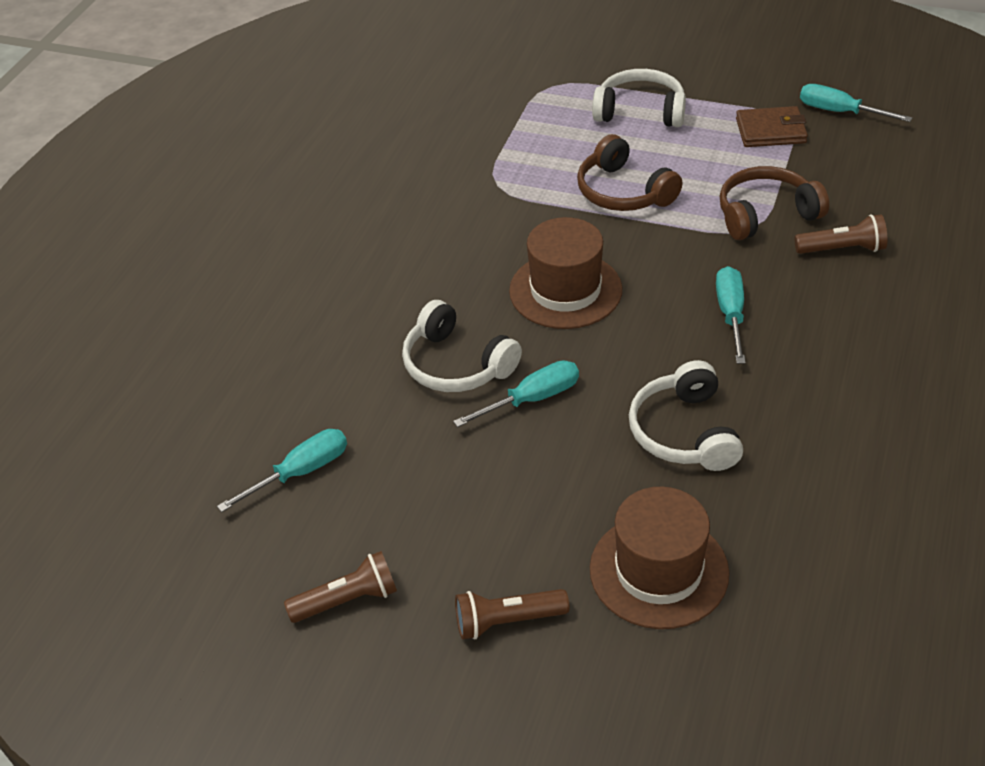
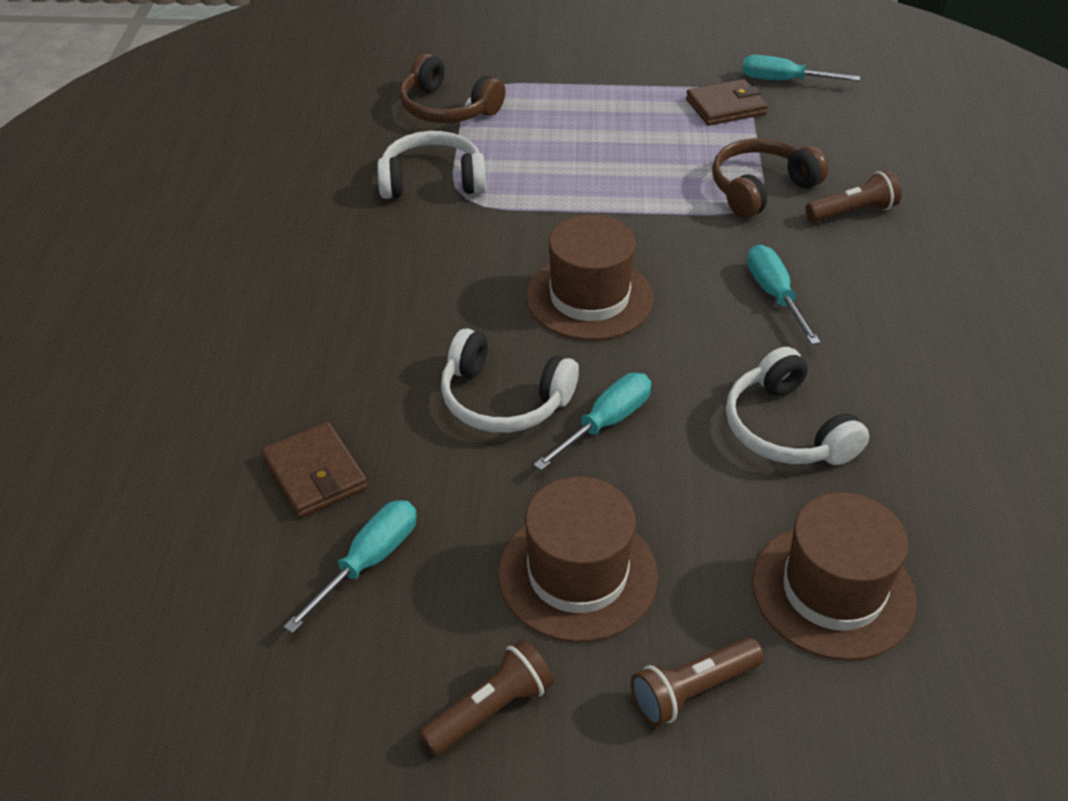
camera: 20 degrees left, 0 degrees up
brown headphones [577,134,683,211] -> brown headphones moved to [400,53,506,123]
white headphones [592,69,686,127] -> white headphones moved to [377,131,486,199]
none -> brown wallet [262,422,368,518]
none -> brown hat [498,477,658,643]

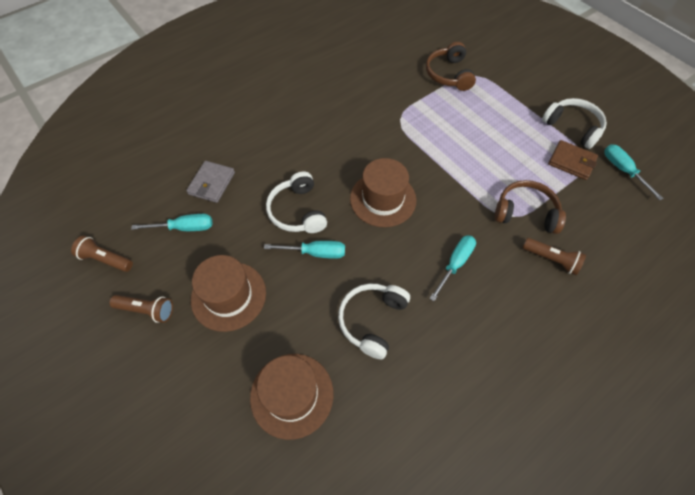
camera: 50 degrees right, 15 degrees up
brown wallet [262,422,368,518] -> grey wallet [186,161,235,203]
white headphones [377,131,486,199] -> white headphones moved to [542,98,607,149]
brown flashlight [631,637,764,727] -> brown flashlight moved to [71,236,133,272]

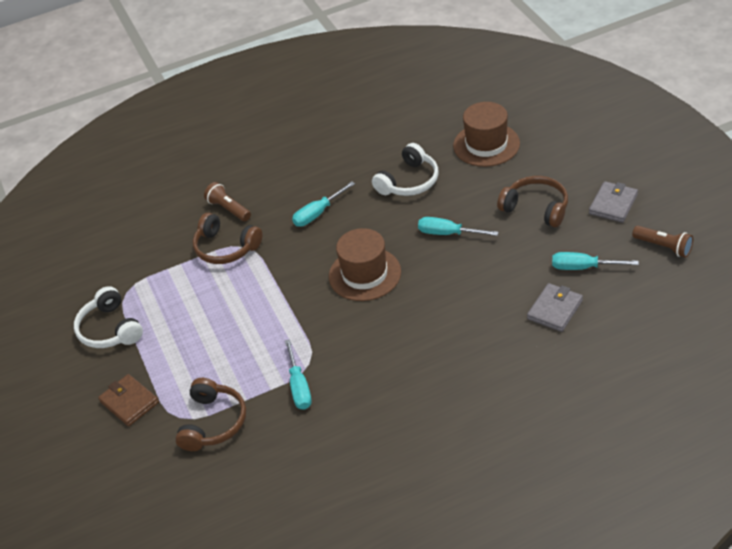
camera: 160 degrees left, 15 degrees down
brown flashlight [109,295,173,323] -> grey wallet [589,181,638,223]
brown hat [191,255,266,332] -> brown headphones [497,176,568,227]
white headphones [266,171,327,233] -> none
brown wallet [548,140,598,180] -> brown wallet moved to [98,374,159,426]
turquoise screwdriver [604,144,664,200] -> turquoise screwdriver moved to [285,339,312,410]

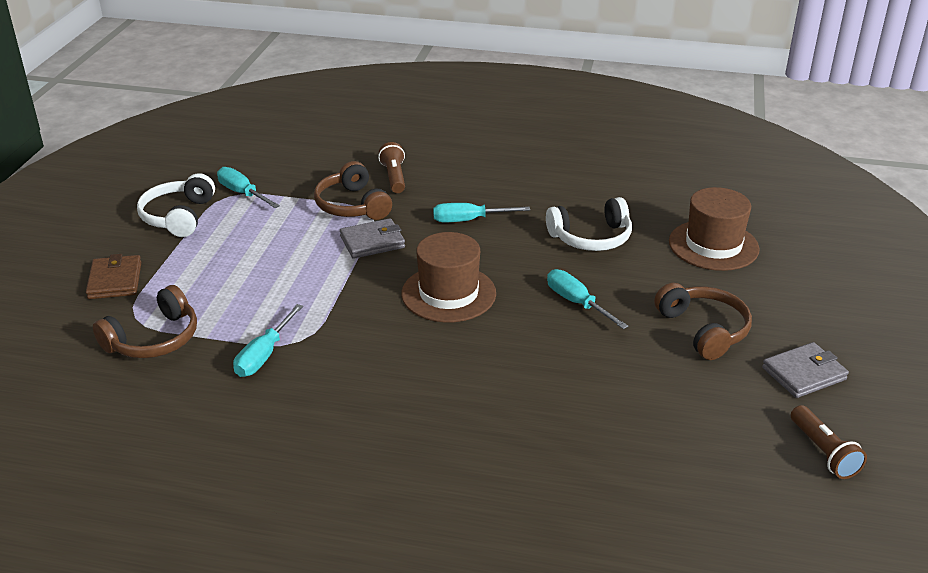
camera: 30 degrees right, 10 degrees down
grey wallet [527,283,583,332] -> grey wallet moved to [340,218,405,259]
turquoise screwdriver [552,252,639,270] -> turquoise screwdriver moved to [217,167,280,208]

